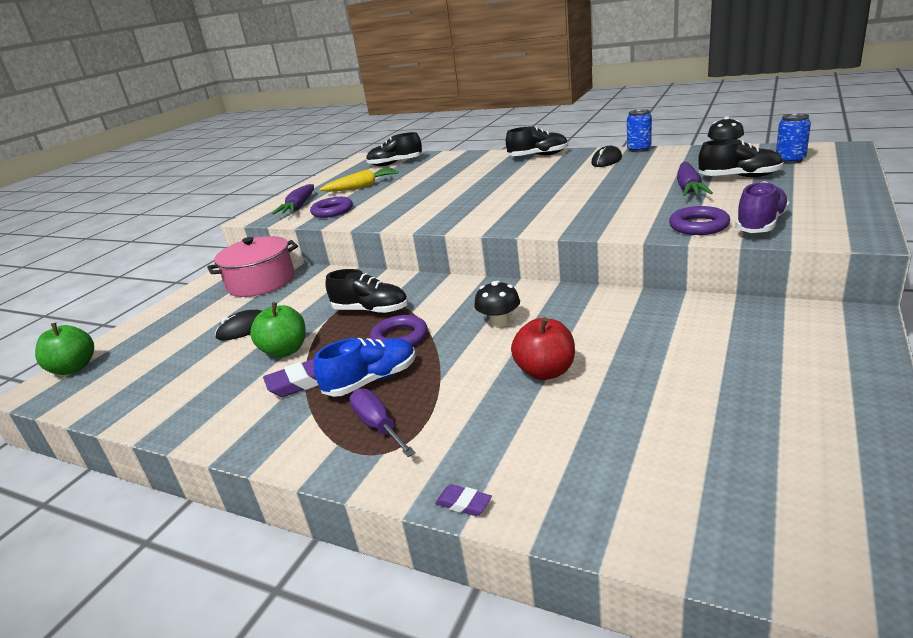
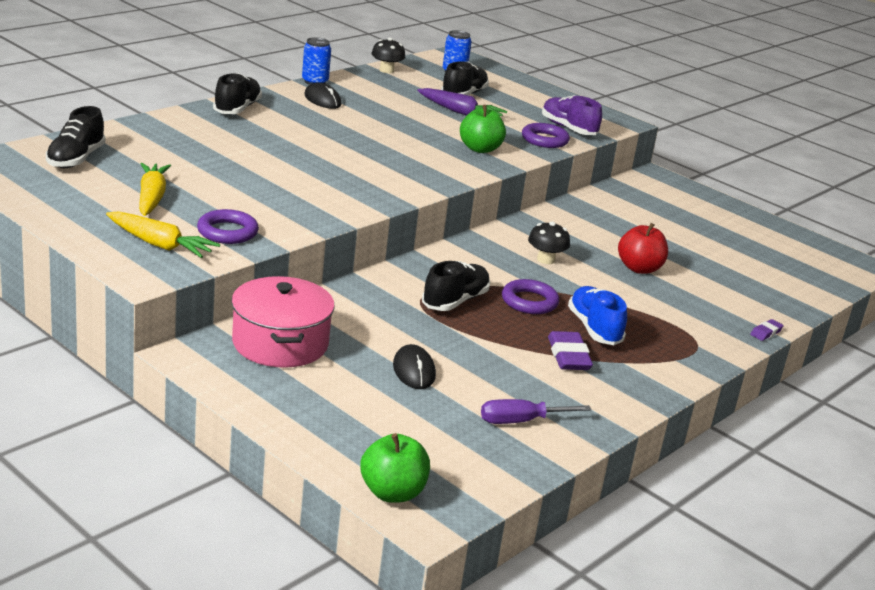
camera: 80 degrees left, 0 degrees up
green apple [250,302,305,358] -> green apple moved to [460,105,506,153]
purple carrot [272,184,314,215] -> yellow carrot [106,211,220,258]
purple screwdriver [349,388,416,457] -> purple screwdriver moved to [481,399,592,424]

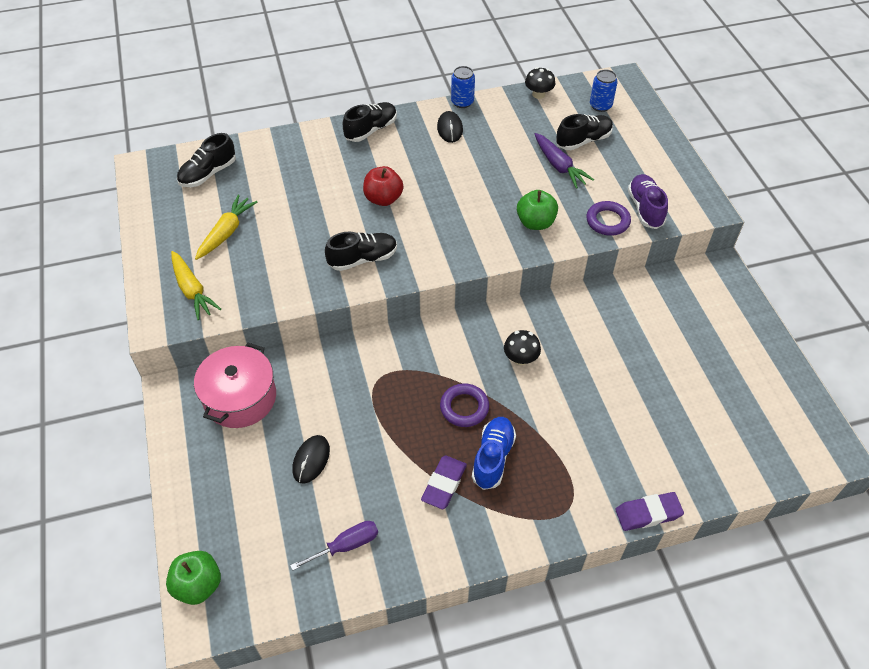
camera: 35 degrees right, 25 degrees up
purple ring [197,209,259,244] -> none
black shoe [422,261,490,311] -> black shoe moved to [325,232,397,271]
purple screwdriver [481,399,592,424] -> purple screwdriver turned 135 degrees clockwise [290,521,378,571]
red apple [618,223,668,274] -> red apple moved to [363,166,404,206]
purple eraser [750,319,784,341] -> purple eraser [615,492,684,531], size x1.83

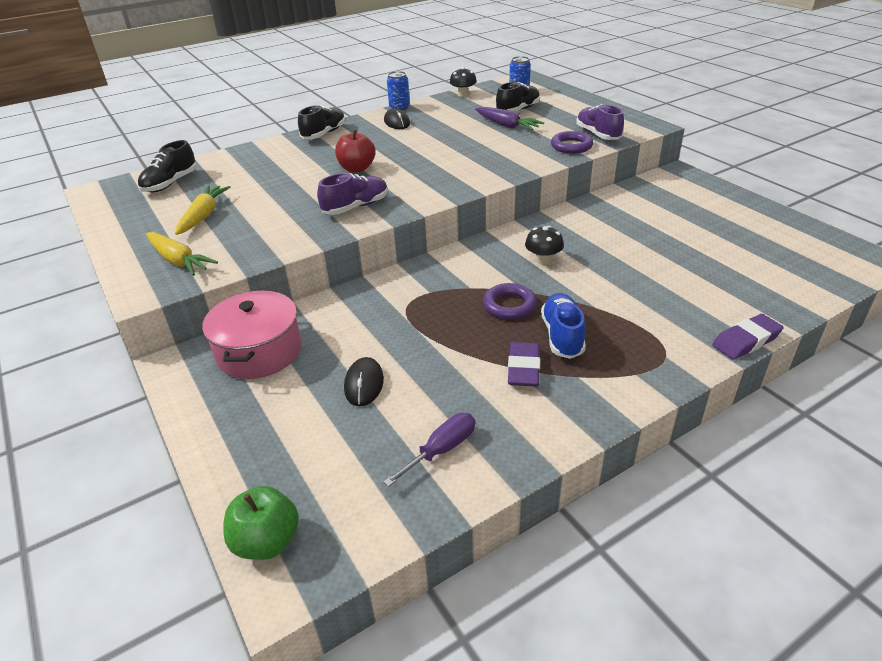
camera: 15 degrees left, 15 degrees down
black shoe [325,232,397,271] -> purple shoe [317,173,388,215]
green apple [517,190,558,230] -> none

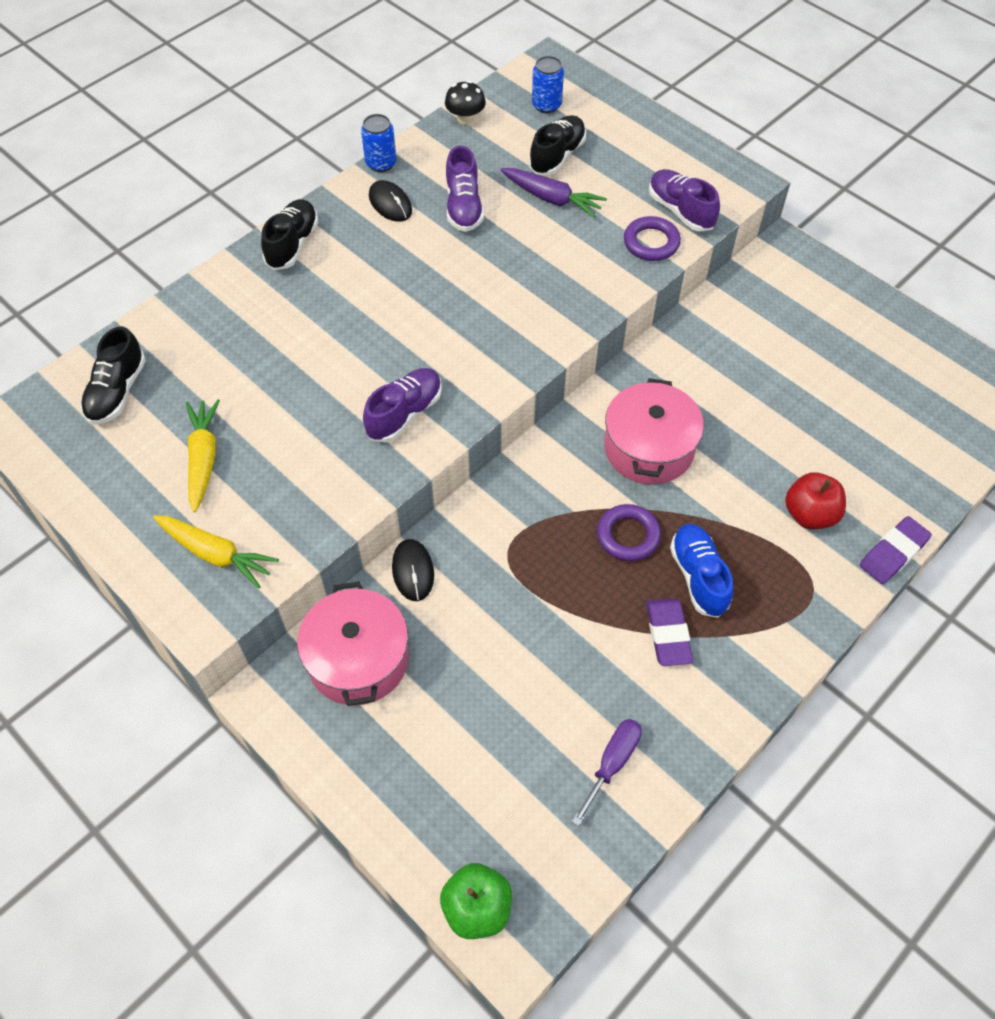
camera: 15 degrees left, 20 degrees up
red apple [335,129,375,173] -> red apple moved to [785,472,846,530]
black mouse [344,357,384,406] -> black mouse moved to [392,539,434,601]
black mushroom [525,226,564,265] -> pink pot [604,378,704,485]
none -> purple shoe [446,146,484,232]

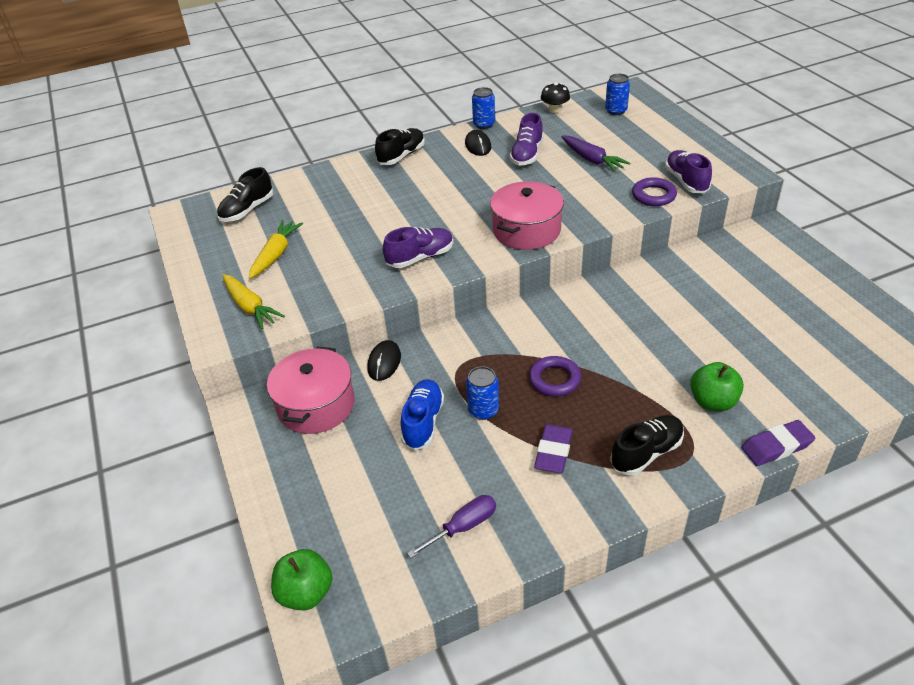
camera: 25 degrees right, 15 degrees down
black shoe [529,115,586,175] -> black shoe moved to [610,415,684,476]
pink pot [604,378,704,485] -> pink pot moved to [490,181,564,250]
blue shoe [670,524,733,618] -> blue shoe moved to [401,379,444,450]
red apple [785,472,846,530] -> green apple [690,362,744,411]
none -> blue can [466,366,499,420]

